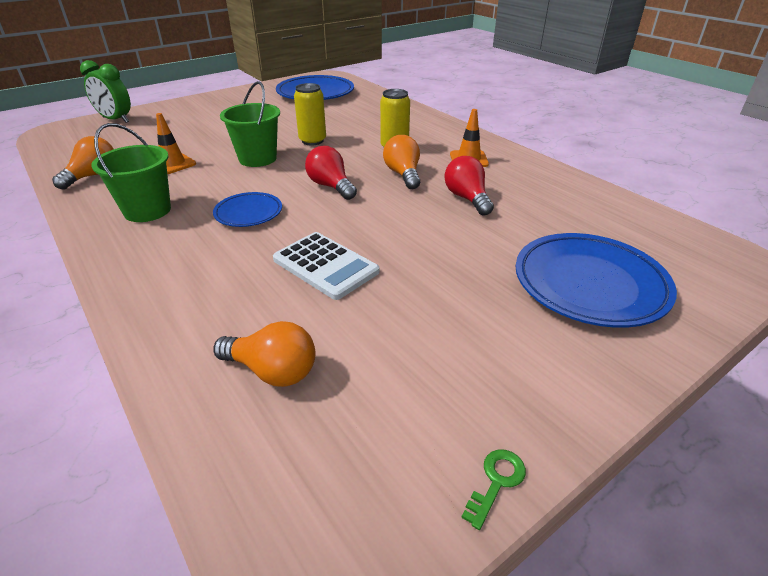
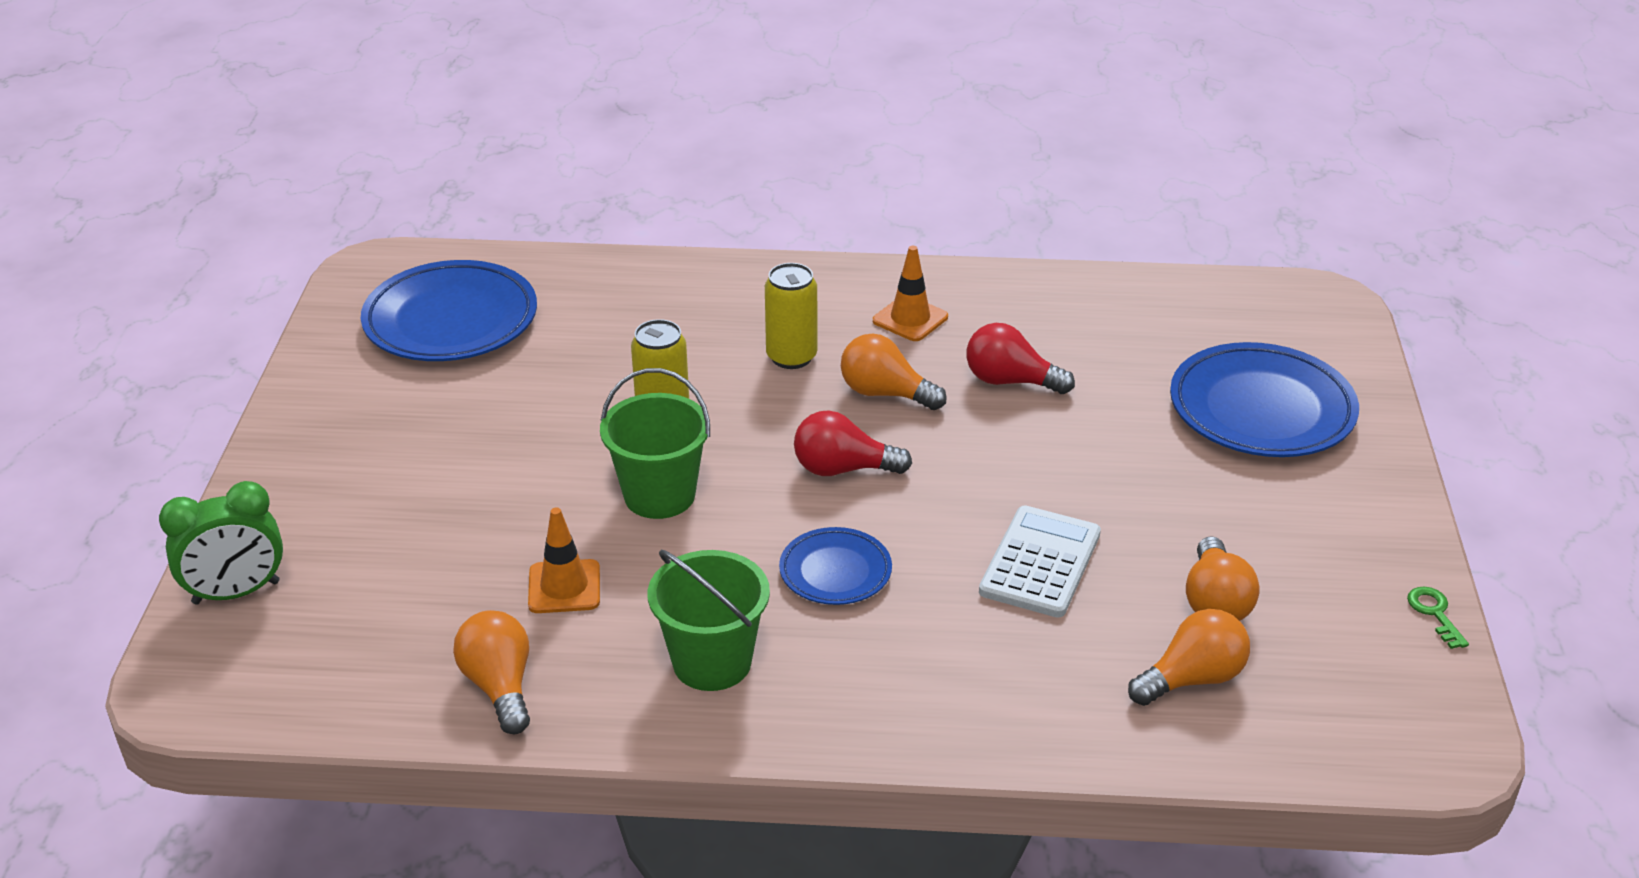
camera: 50 degrees left, 0 degrees up
white calculator [273,232,380,300] -> white calculator turned 60 degrees counterclockwise [979,506,1101,618]
none -> orange light bulb [1186,536,1259,621]

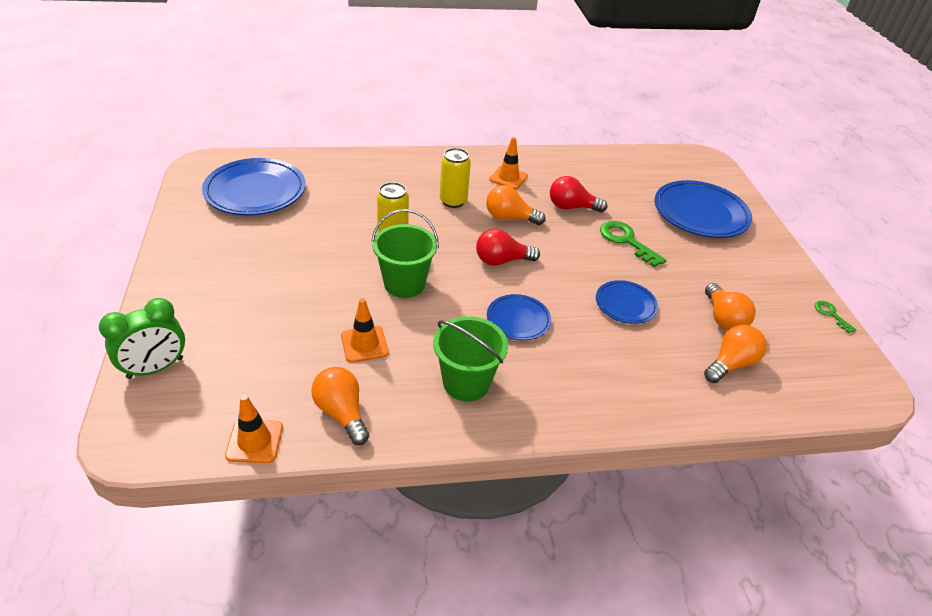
camera: 15 degrees left, 5 degrees up
white calculator [979,506,1101,618] -> blue plate [596,280,658,324]
none -> orange traffic cone [225,395,283,463]
none -> green key [600,221,667,267]

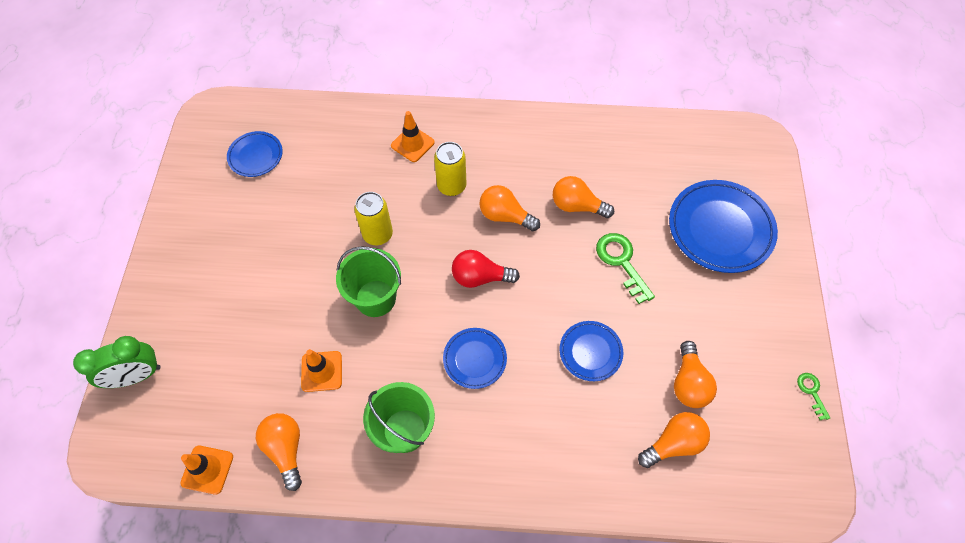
camera: 15 degrees right, 20 degrees up
blue plate [202,158,306,216] -> blue plate [227,131,283,177], size x0.55
orange traffic cone [489,137,528,189] -> orange traffic cone moved to [391,111,435,162]
red light bulb [550,176,607,212] -> orange light bulb [553,176,614,218]

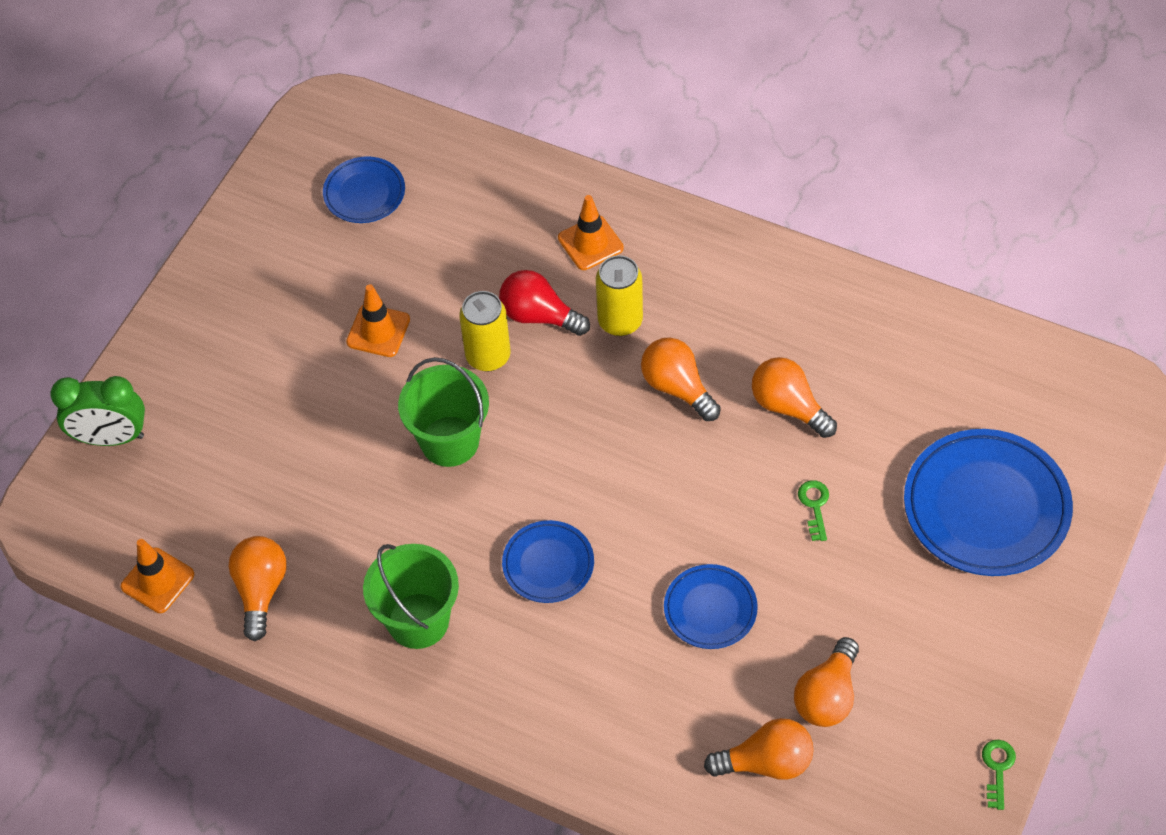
camera: 25 degrees right, 5 degrees down
orange traffic cone [301,349,342,392] -> orange traffic cone moved to [346,284,410,357]
red light bulb [452,250,520,288] -> red light bulb moved to [499,270,590,336]
green key [596,233,655,304] -> green key [798,480,829,541], size x0.55

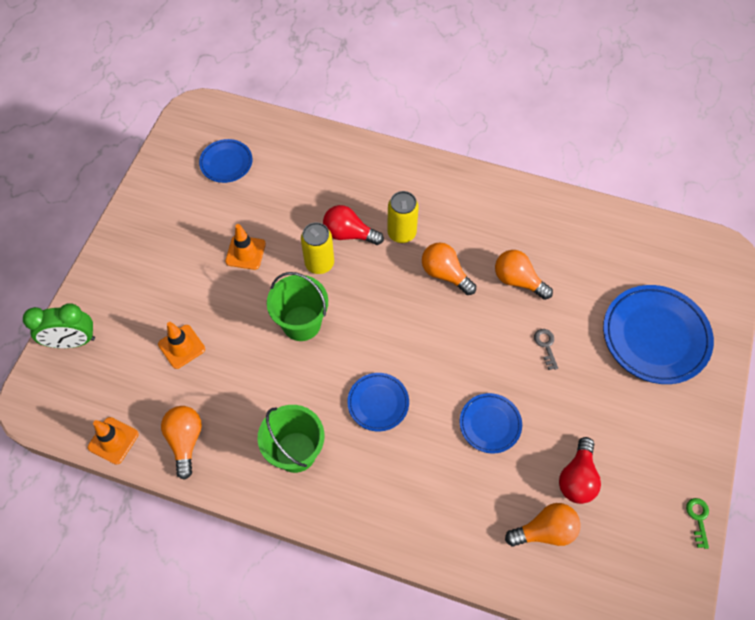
camera: 10 degrees left, 5 degrees up
orange traffic cone [558,195,624,270] -> orange traffic cone moved to [158,322,205,369]
orange light bulb [794,637,859,727] -> red light bulb [559,437,601,504]
green key [798,480,829,541] -> grey key [534,329,558,370]

